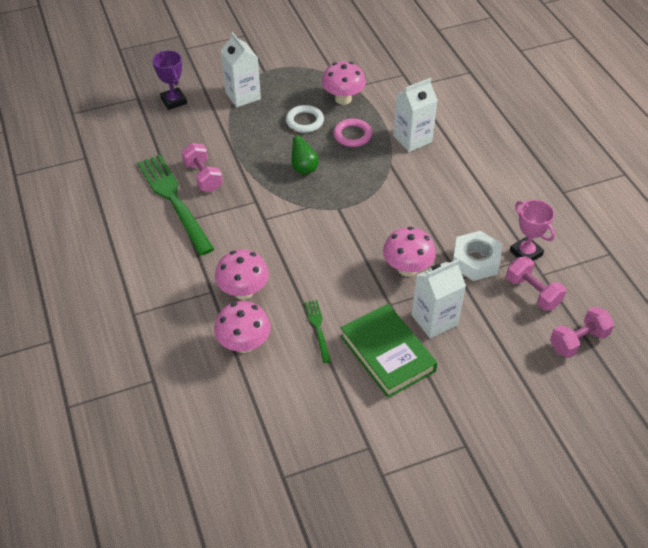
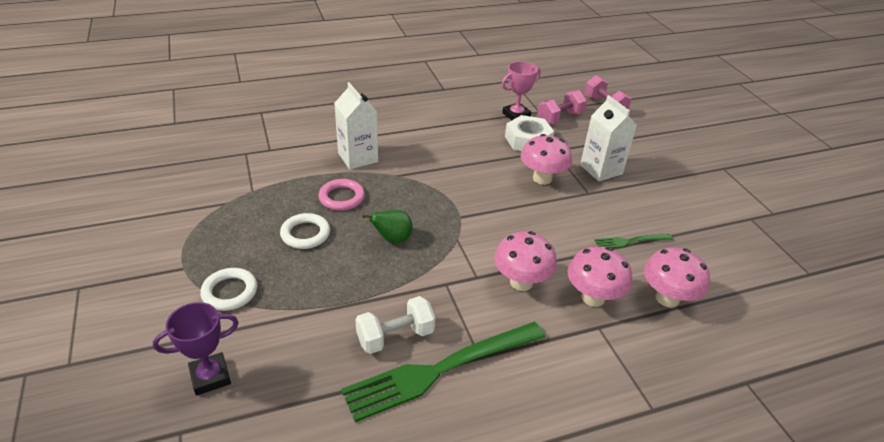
camera: 90 degrees left, 10 degrees down
pink dumbbell [182,143,223,192] -> white dumbbell [355,296,435,354]
white carton [221,32,261,107] -> white ring [200,268,257,311]
pink mushroom [322,62,366,105] -> pink mushroom moved to [494,231,557,291]
green book [340,304,437,398] -> none

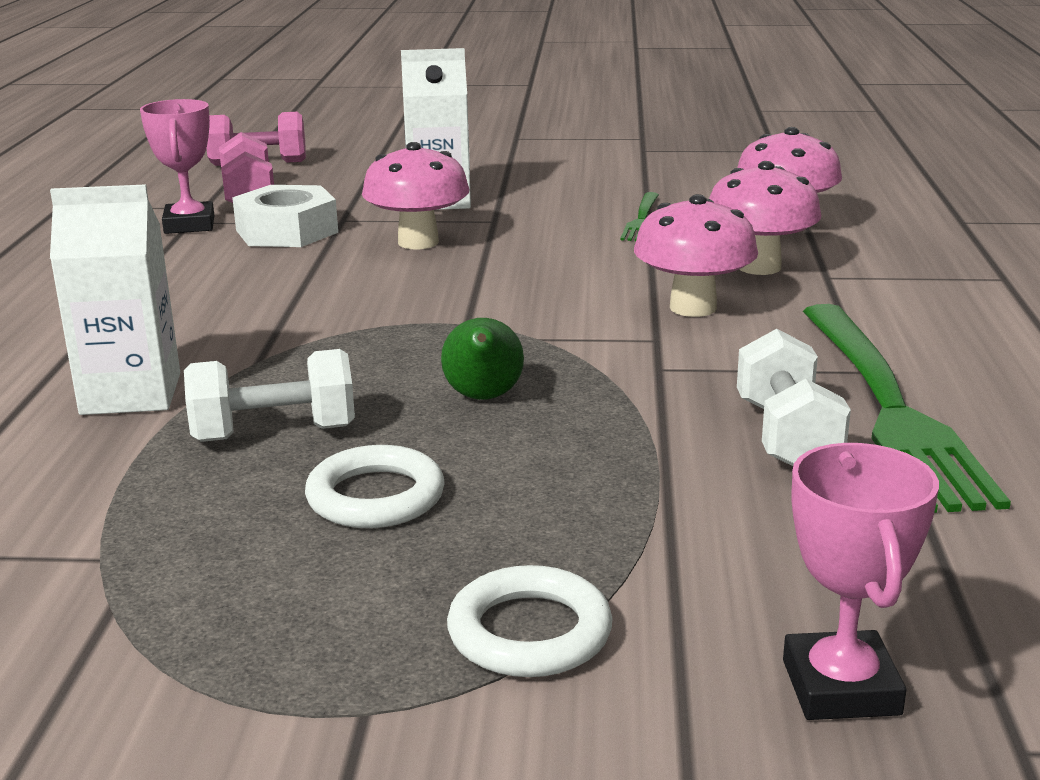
camera: 65 degrees left, 15 degrees down
purple trophy [153,302,239,396] -> pink trophy [783,443,939,720]
pink ring [318,179,365,211] -> white dumbbell [184,349,355,442]

